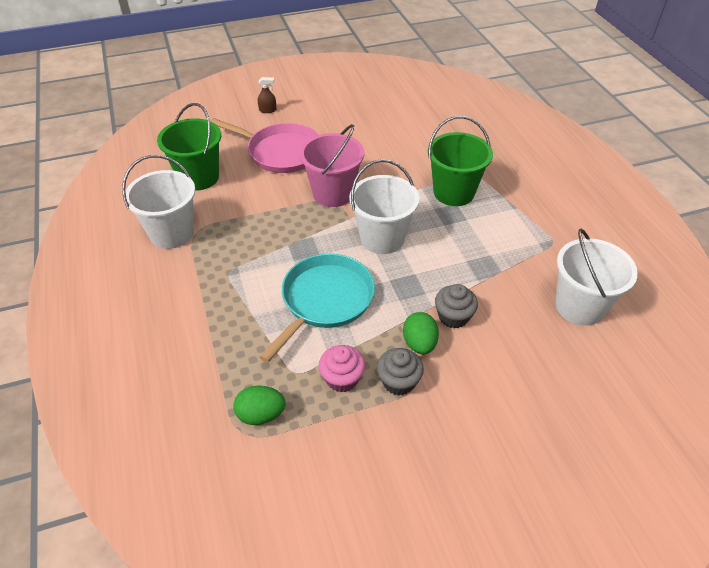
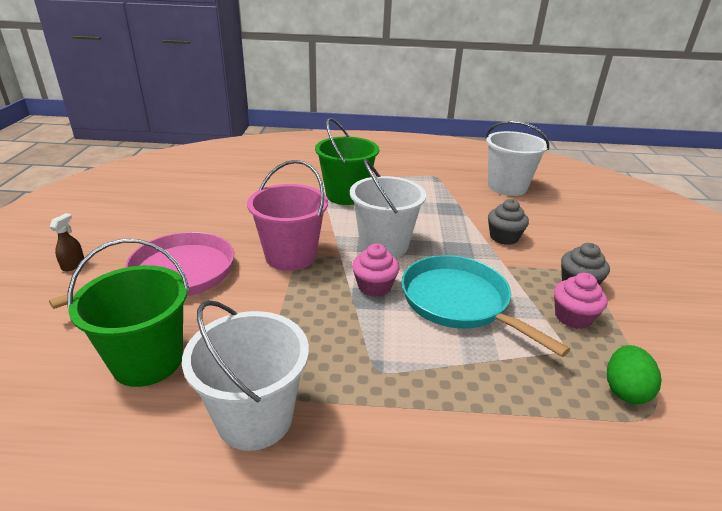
camera: 70 degrees left, 15 degrees down
green egg [403,312,439,354] -> none
none -> pink cupcake [352,244,399,297]

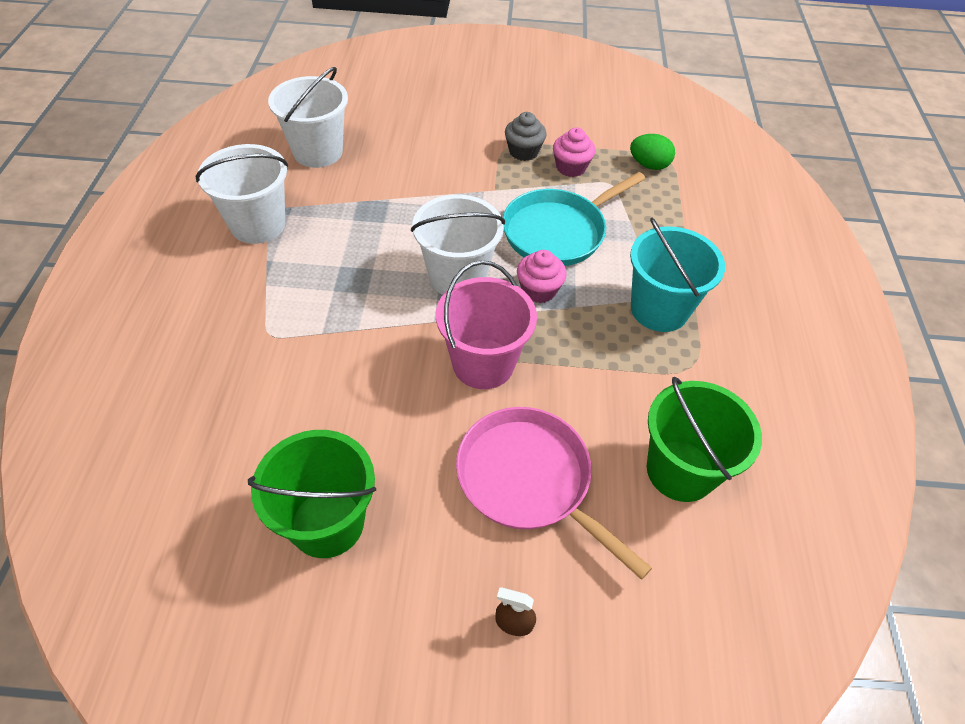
camera: 90 degrees left, 20 degrees up
white bucket [182,300,309,451] -> white bucket moved to [195,144,288,244]
green bucket [315,118,379,205] -> green bucket moved to [248,430,376,558]
grey cupcake [488,199,529,245] -> none
none -> turquoise bucket [630,218,725,332]

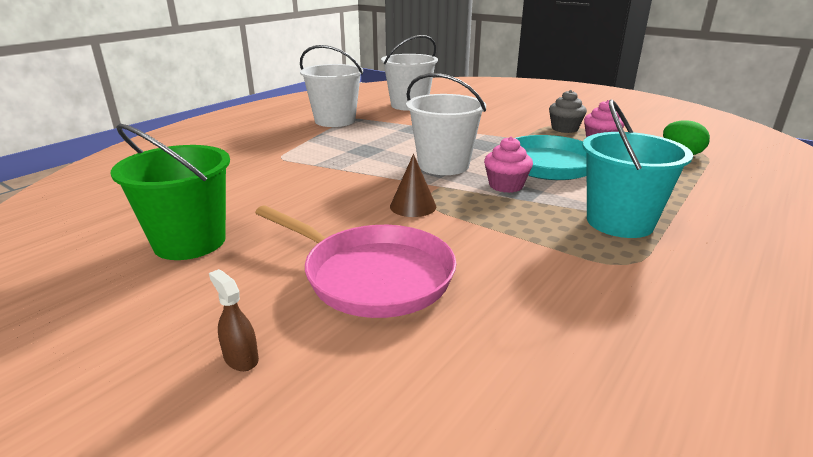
camera: 35 degrees right, 25 degrees down
pink bucket [436,260,537,389] -> brown cone [390,154,436,217]
pink pan [456,407,652,580] -> pink pan turned 135 degrees clockwise [255,205,457,318]
green bucket [647,377,762,502] -> none

